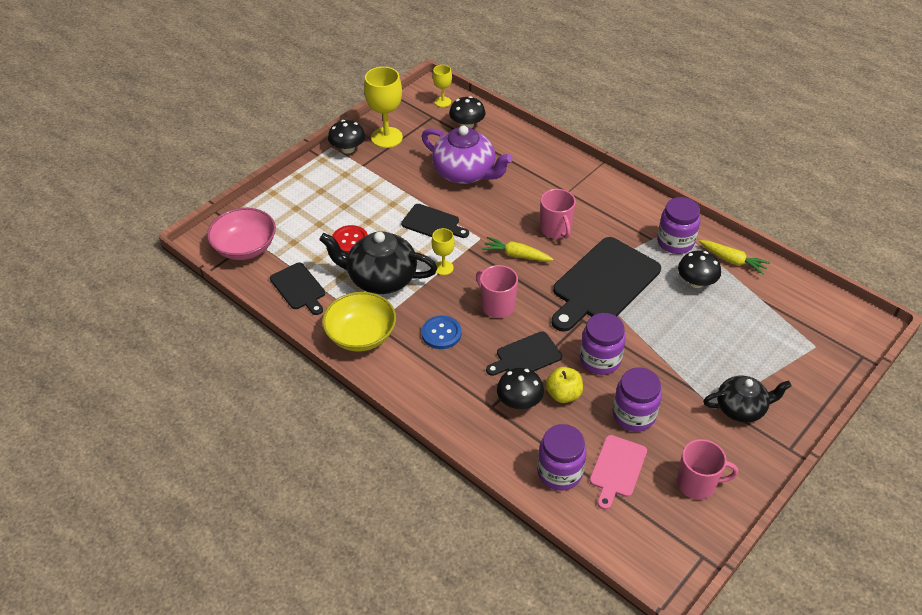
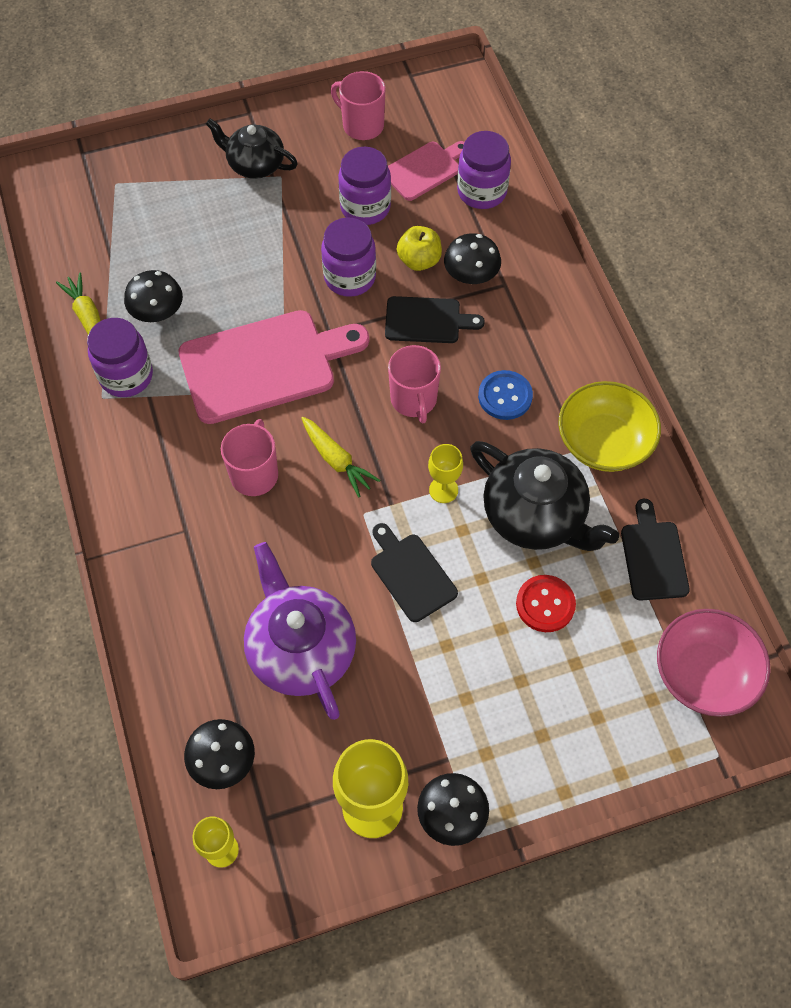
camera: 150 degrees left, 15 degrees up
black cutting board [552,237,661,332] -> pink cutting board [178,310,369,424]

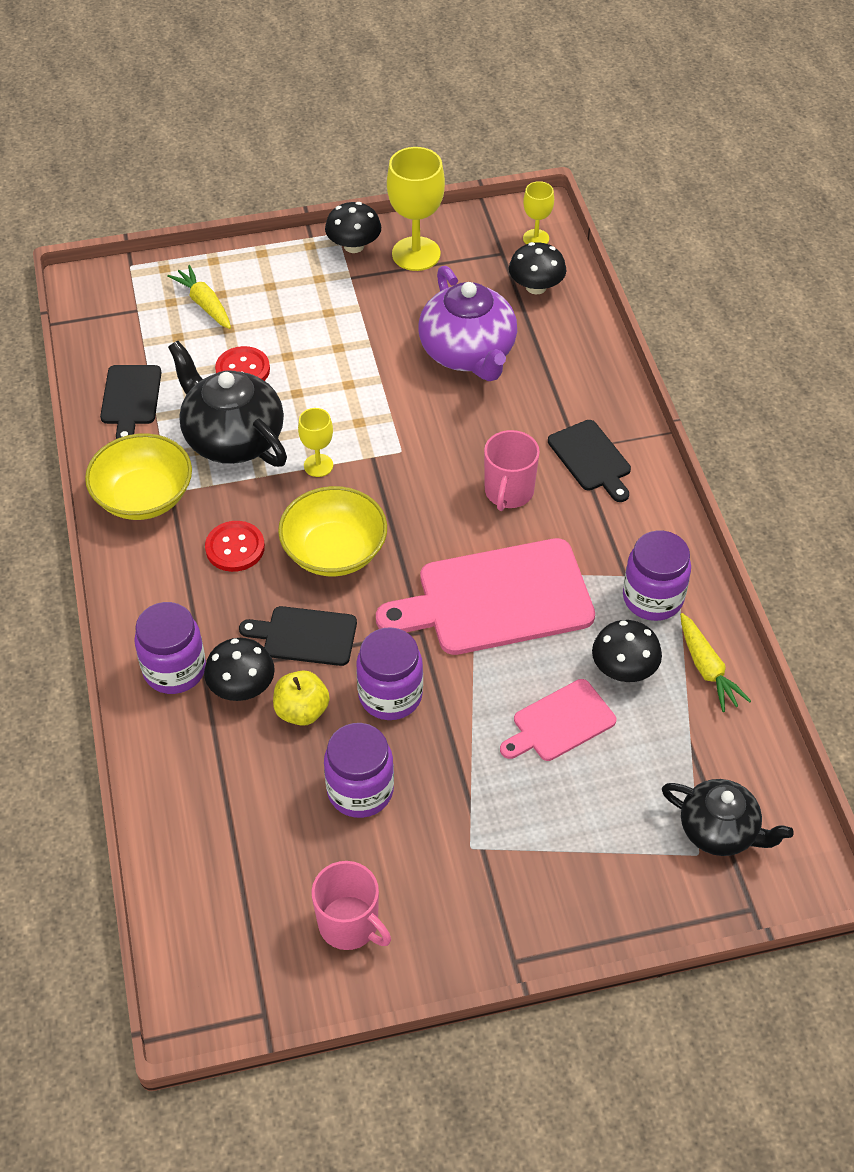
camera: 175 degrees left, 10 degrees down
black teapot [206,119,298,179] -> black teapot moved to [662,779,794,856]
yellow carrot [301,417,380,497] -> yellow carrot moved to [167,265,231,329]
black cutting board [371,523,458,622] -> black cutting board moved to [548,420,631,502]
pink cutting board [388,141,464,201] -> pink cutting board moved to [500,679,616,761]
pink mug [388,345,441,423] -> yellow bowl [278,486,387,576]
purple jar [457,131,511,209] -> purple jar moved to [134,602,206,694]
blue button [478,370,533,420] -> red button [205,521,265,572]
pink bowl [657,609,770,717] -> none

